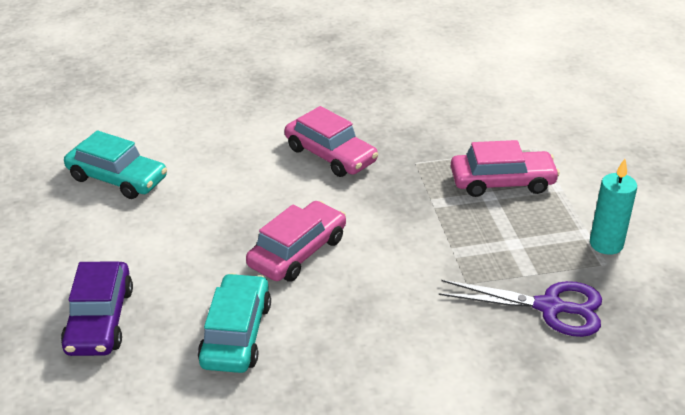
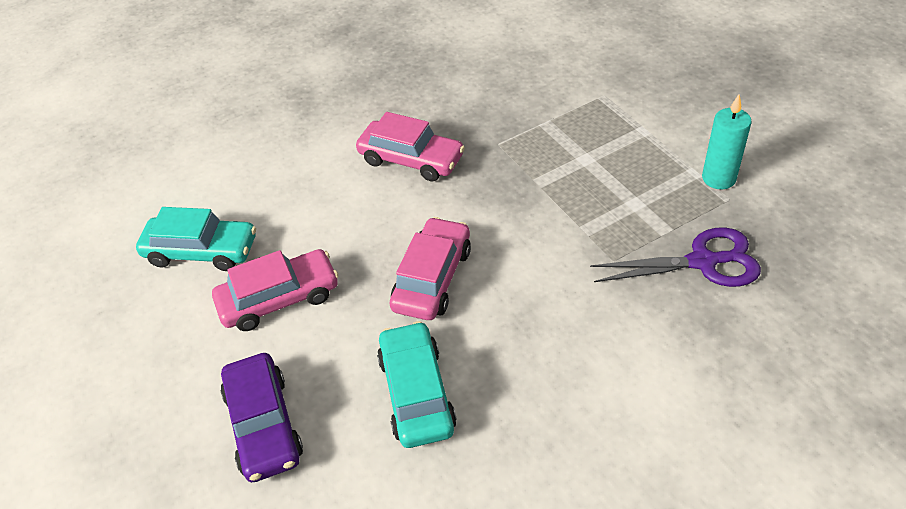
camera: 15 degrees left, 10 degrees up
pink car [451,140,560,197] -> pink car moved to [212,249,339,331]

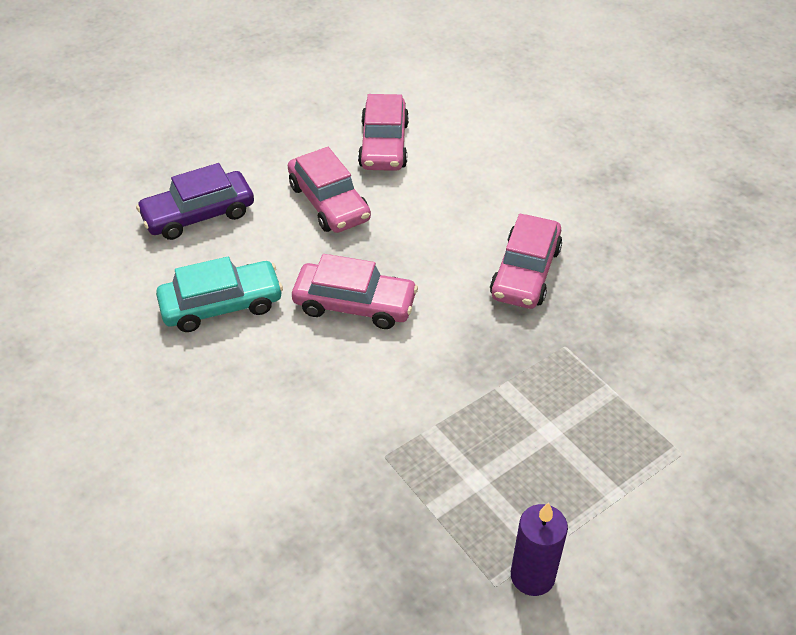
camera: 80 degrees right, 0 degrees up
turquoise car [136,207,256,271] -> pink car [358,94,409,171]
purple scissors [590,227,761,287] -> none
turquoise candle [702,94,752,189] -> purple candle [511,502,568,596]

